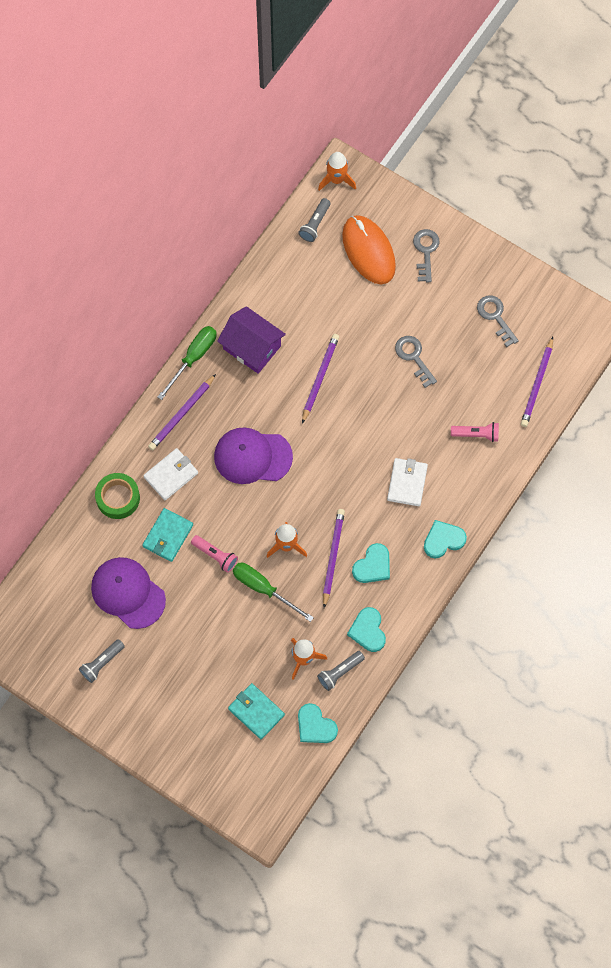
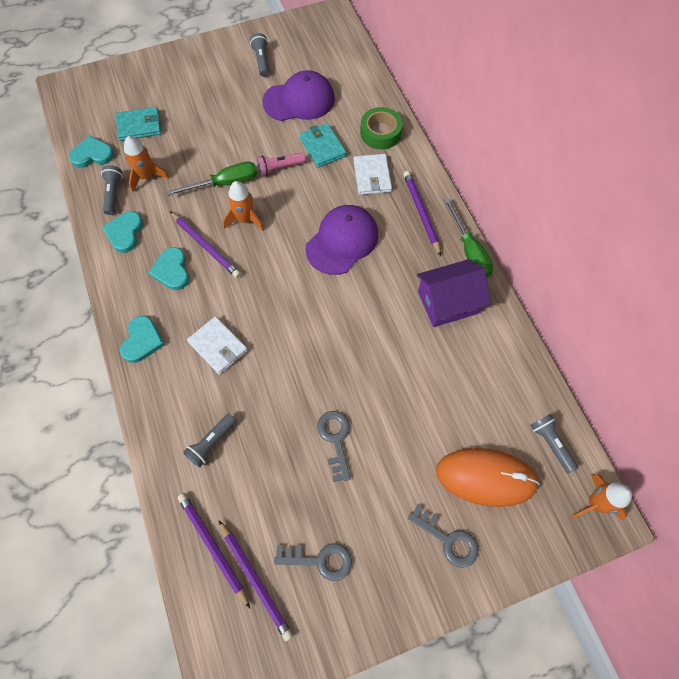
camera: 125 degrees right, 5 degrees down
purple pencil [302,334,339,423] -> purple pencil moved to [219,520,293,641]
turquoise heart [347,607,386,652] -> turquoise heart turned 105 degrees counterclockwise [102,211,143,253]
grey key [395,336,437,388] -> grey key turned 105 degrees counterclockwise [317,411,351,482]
pink flashlight [451,422,499,442] -> grey flashlight [183,413,236,468]

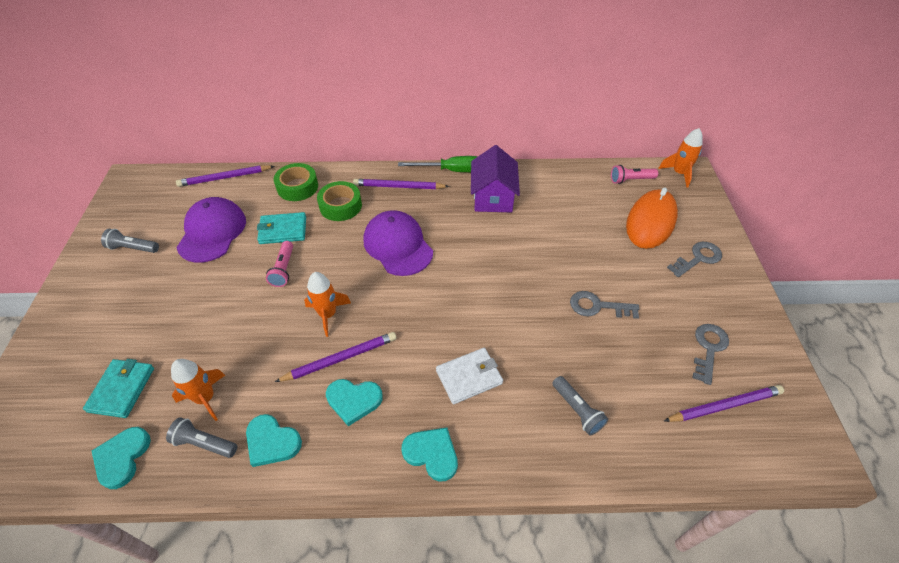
camera: 70 degrees left, 15 degrees down
green screwdriver [166,161,257,196] -> none
purple pencil [178,493,250,608] -> purple pencil moved to [176,165,275,187]
white wallet [353,154,392,195] -> green tape [317,181,362,221]
grey flashlight [530,414,578,474] -> pink flashlight [611,165,658,184]

